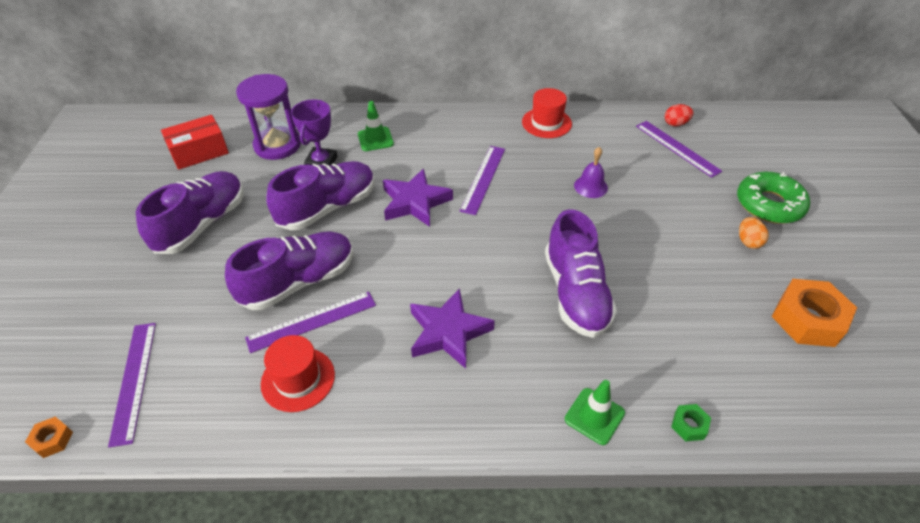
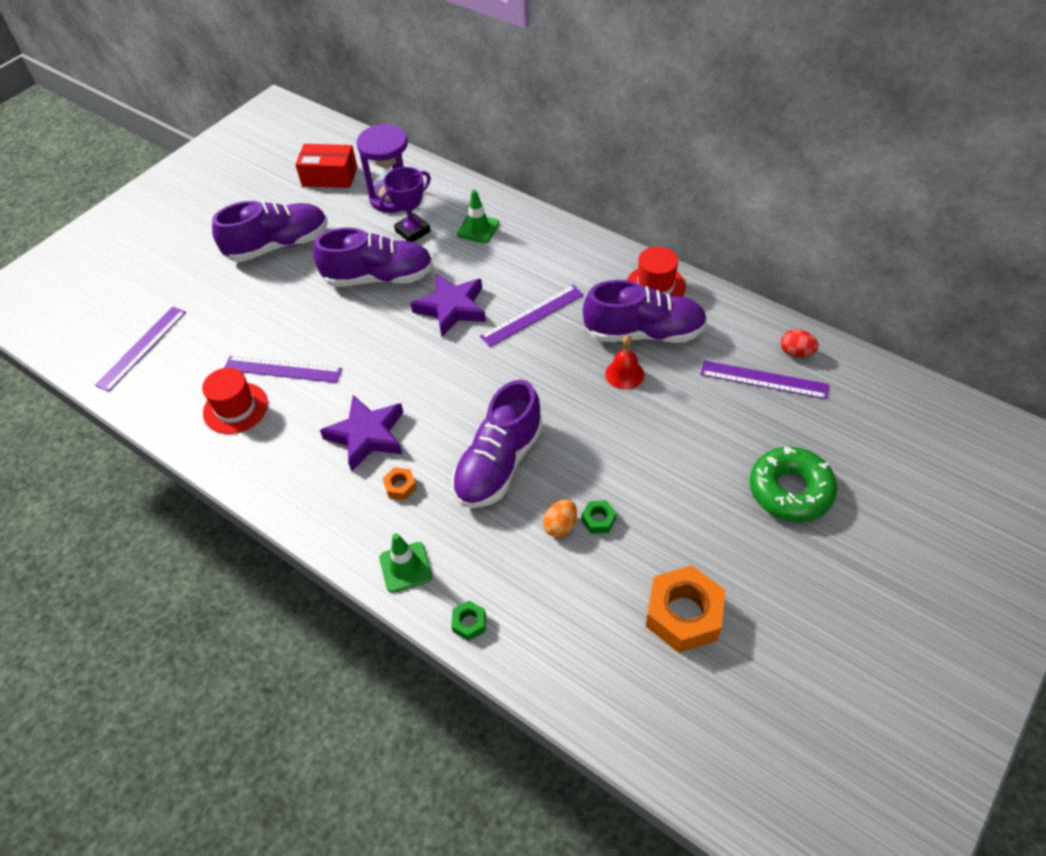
camera: 40 degrees right, 5 degrees up
orange nut [25,417,73,458] -> orange nut moved to [382,467,417,500]
purple shoe [225,231,353,310] -> purple shoe moved to [583,280,707,343]
purple bell [574,147,608,198] -> red bell [605,335,644,389]
purple ruler [636,121,722,178] -> purple ruler turned 75 degrees counterclockwise [700,360,829,399]
orange egg [739,217,769,249] -> orange egg moved to [543,499,577,537]
none -> green nut [581,500,616,534]

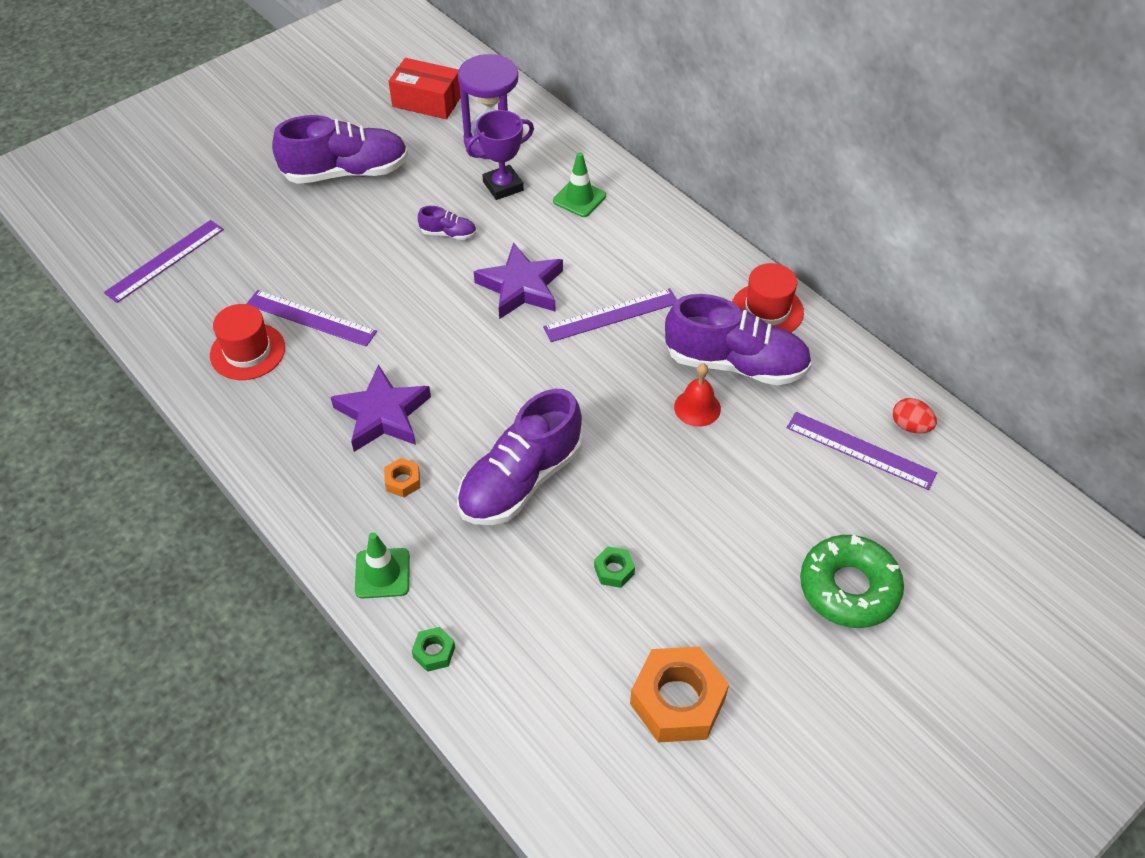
camera: 10 degrees right, 0 degrees up
purple shoe [313,227,433,287] -> purple shoe [418,206,476,240], size x0.44
orange egg [543,499,577,537] -> none

